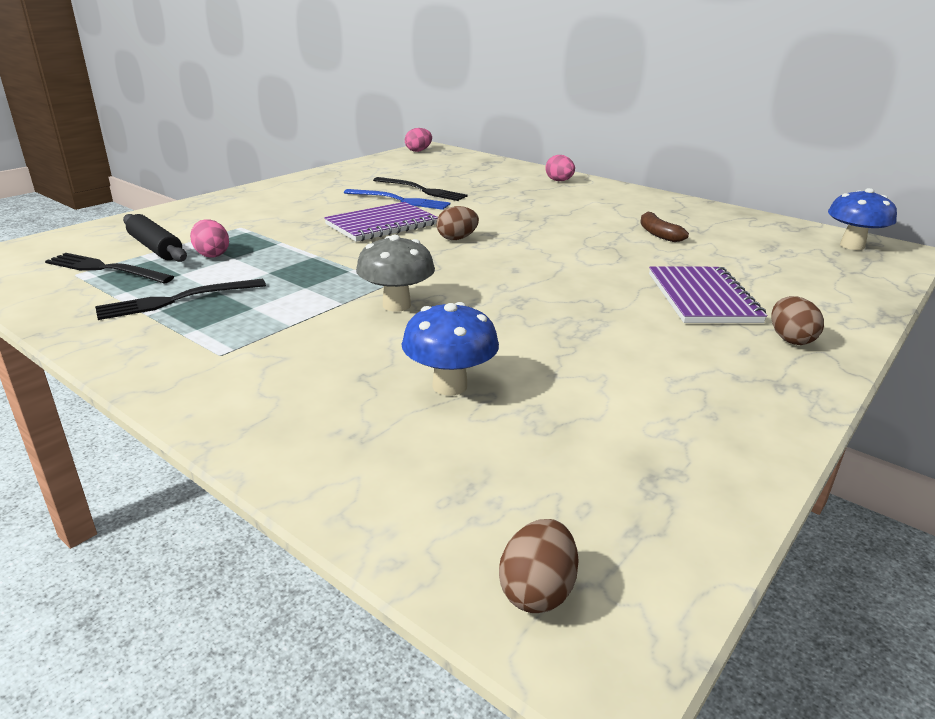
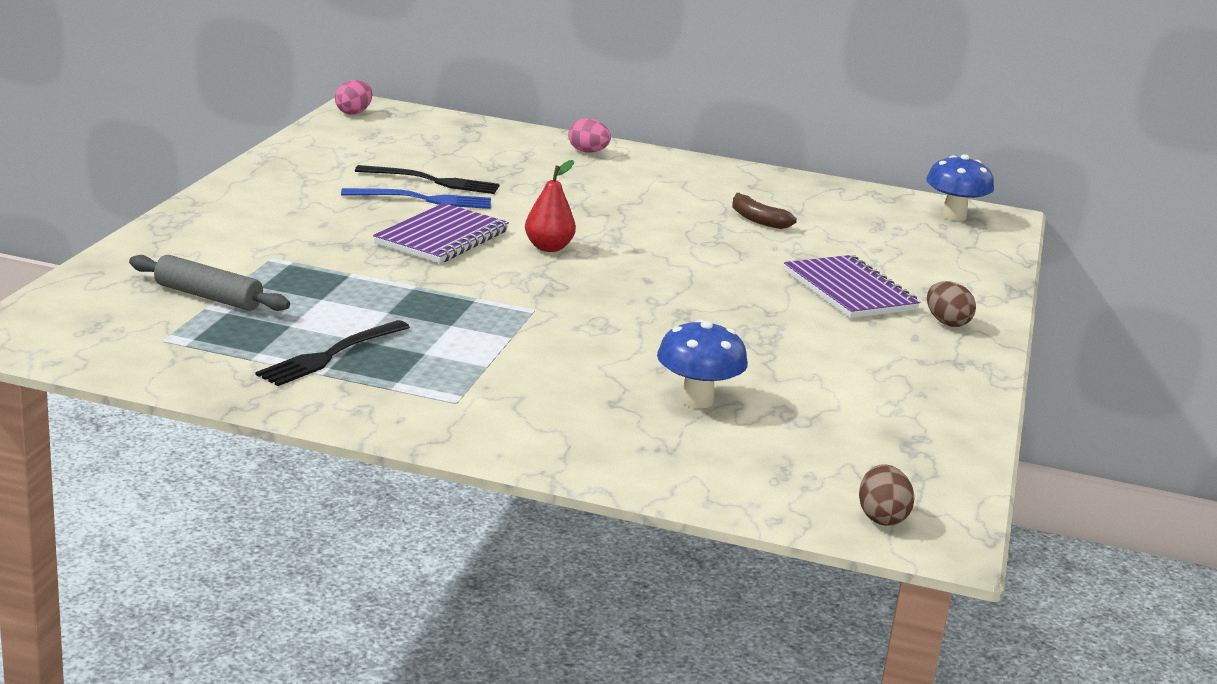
camera: 25 degrees left, 5 degrees down
black fork [45,253,174,283] -> none
black rolling pin [123,214,187,262] -> grey rolling pin [129,255,290,311]
pink egg [190,219,229,258] -> none
grey mushroom [356,235,435,312] -> none
brown egg [436,206,479,240] -> red pear [525,160,576,252]

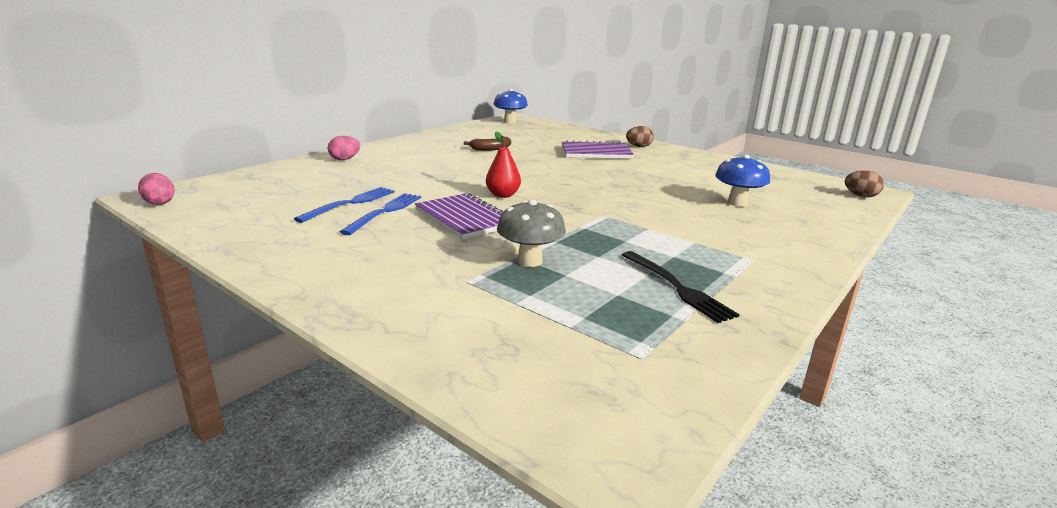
camera: 65 degrees left, 0 degrees up
grey rolling pin [129,255,290,311] -> none
black fork [355,165,500,194] -> blue fork [294,187,395,223]
none -> grey mushroom [497,200,566,267]

